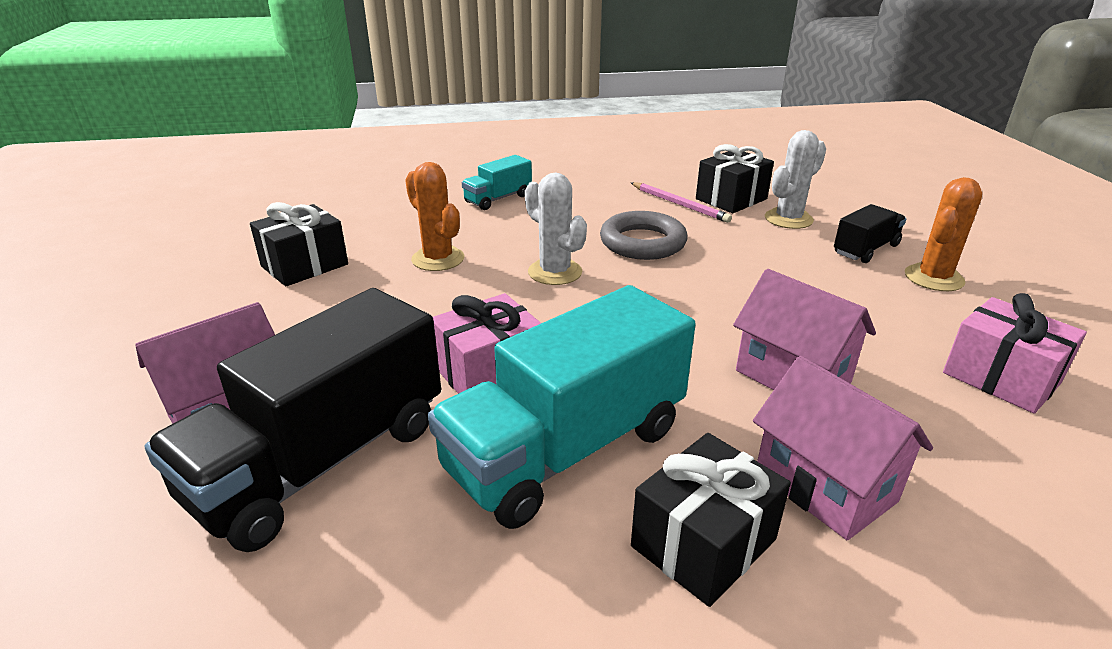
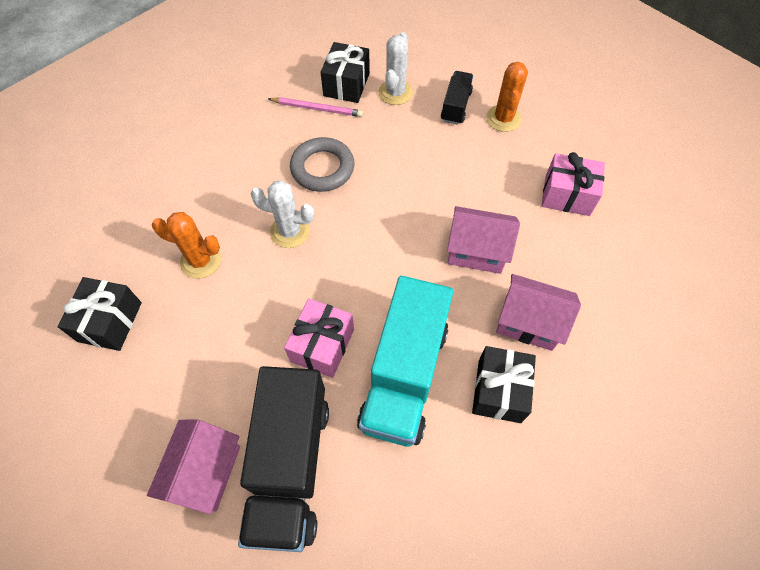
camera: 35 degrees left, 30 degrees up
turquoise truck [462,155,532,210] -> none

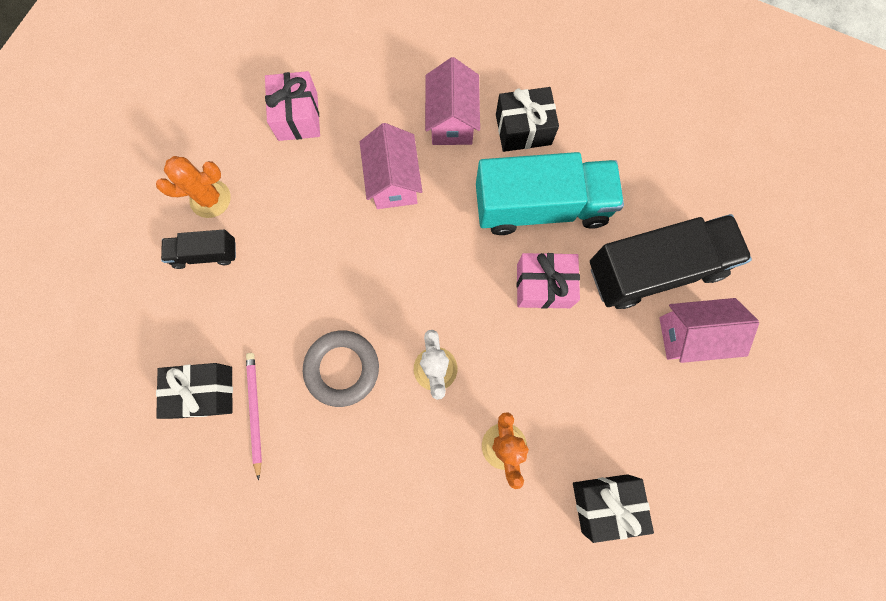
camera: 110 degrees left, 15 degrees up
white cactus [378,32,413,105] -> none

